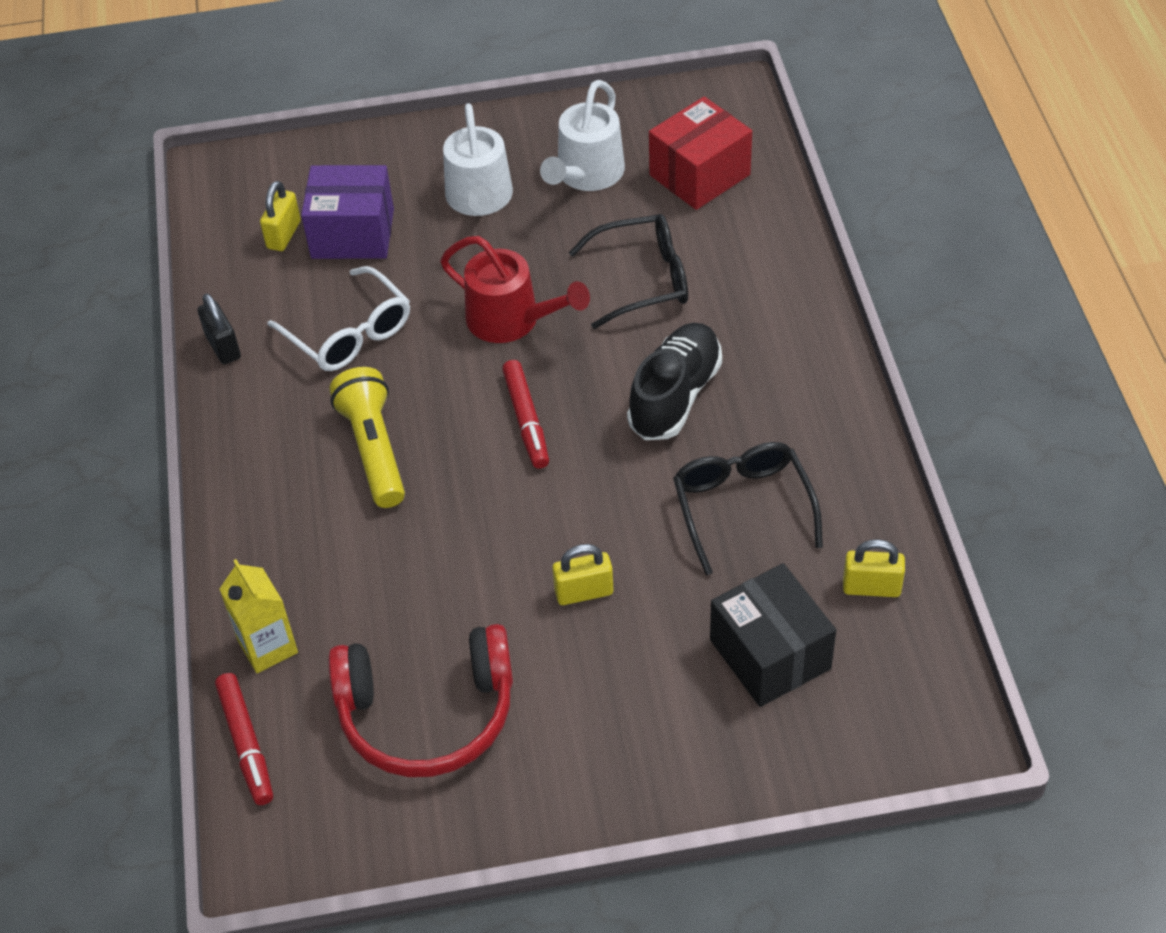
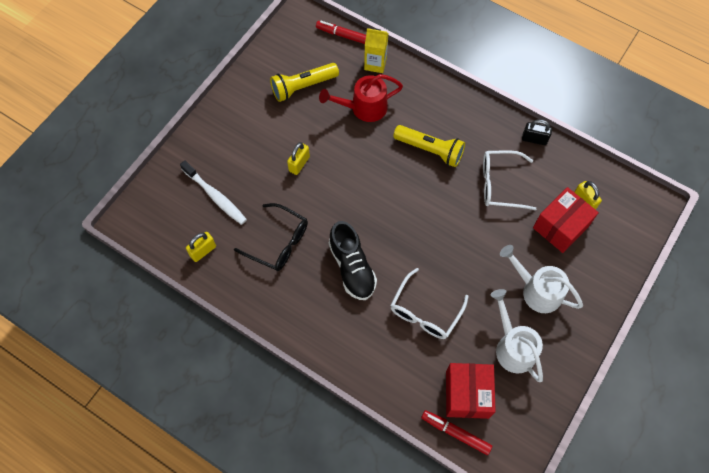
camera: 130 degrees right, 15 degrees up
purple box [301,165,394,259] -> red box [533,187,599,253]
red headphones [328,624,513,777] -> yellow flashlight [270,63,339,102]
red watering can [440,236,590,343] -> red watering can moved to [319,74,403,122]
red marker [502,360,549,469] -> red marker moved to [421,410,492,455]
black glasses [569,214,688,329] -> white glasses [390,268,469,339]
black box [710,563,836,707] -> white toothbrush [180,160,247,225]

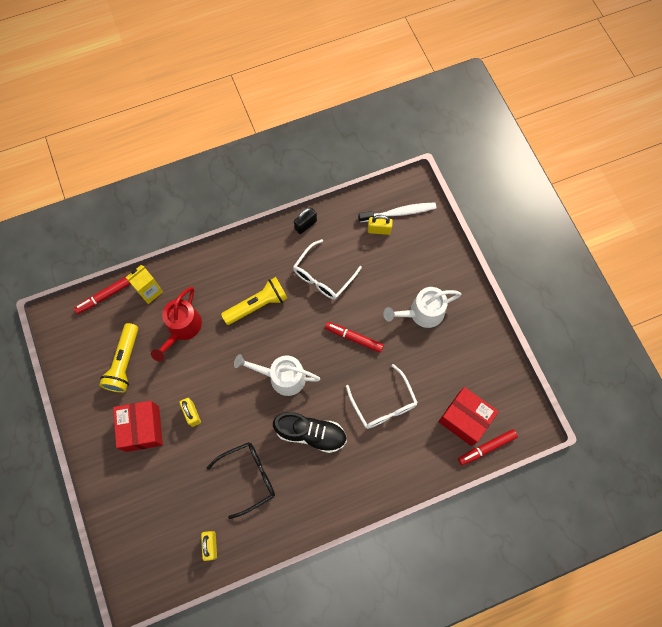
camera: 55 degrees left, 5 degrees up
white toothbrush [180,160,247,225] -> white toothbrush moved to [358,202,436,222]
white watering can [490,289,543,382] -> white watering can moved to [234,354,320,396]
red box [533,187,599,253] -> red box moved to [113,401,163,452]
none -> red marker [325,322,384,353]

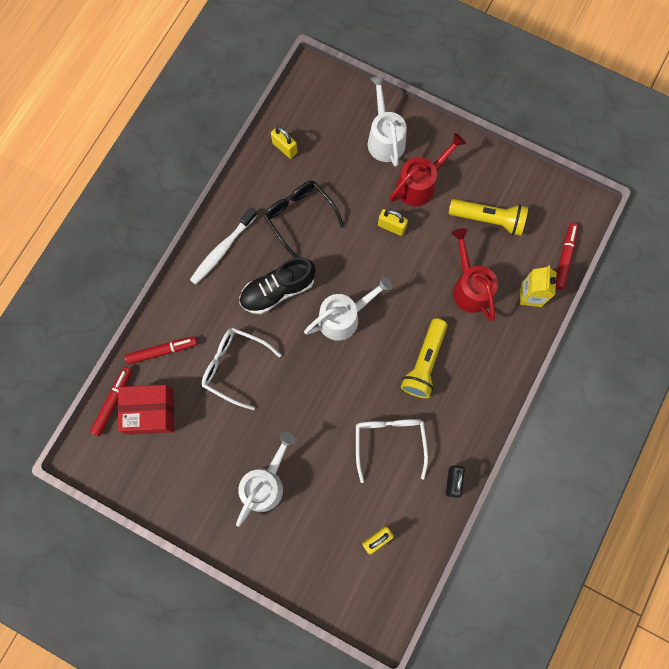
camera: 140 degrees right, 5 degrees up
yellow flashlight [99,323,138,393] -> yellow flashlight turned 135 degrees clockwise [448,199,528,236]
red box [113,401,163,452] -> red watering can [389,133,466,206]
black glasses [207,442,275,519] -> black glasses turned 120 degrees clockwise [264,181,344,258]
red marker [325,322,384,353] -> red marker moved to [125,336,197,365]
white toothbrush [358,202,436,222] -> white toothbrush moved to [190,207,257,285]
none -> white watering can [368,76,407,167]

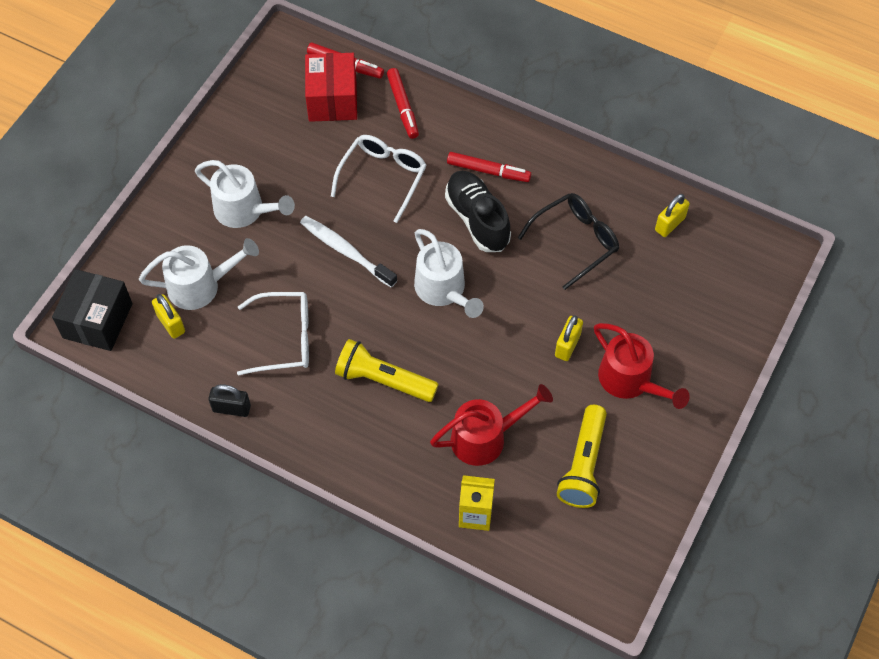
camera: 90 degrees right, 15 degrees down
white toothbrush [190,207,257,285] -> white toothbrush moved to [300,216,397,288]
white watering can [368,76,407,167] -> white watering can moved to [139,238,259,310]
red marker [556,223,578,290] -> red marker moved to [447,152,531,182]
none -> black box [52,269,132,351]

